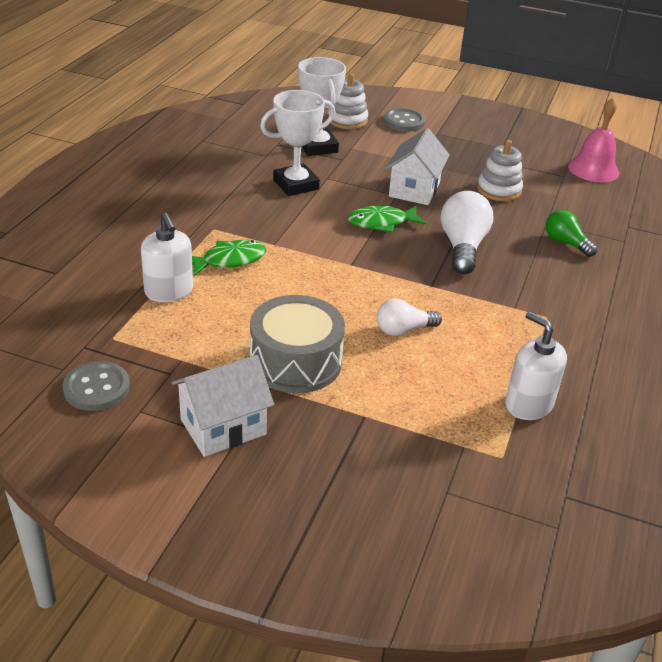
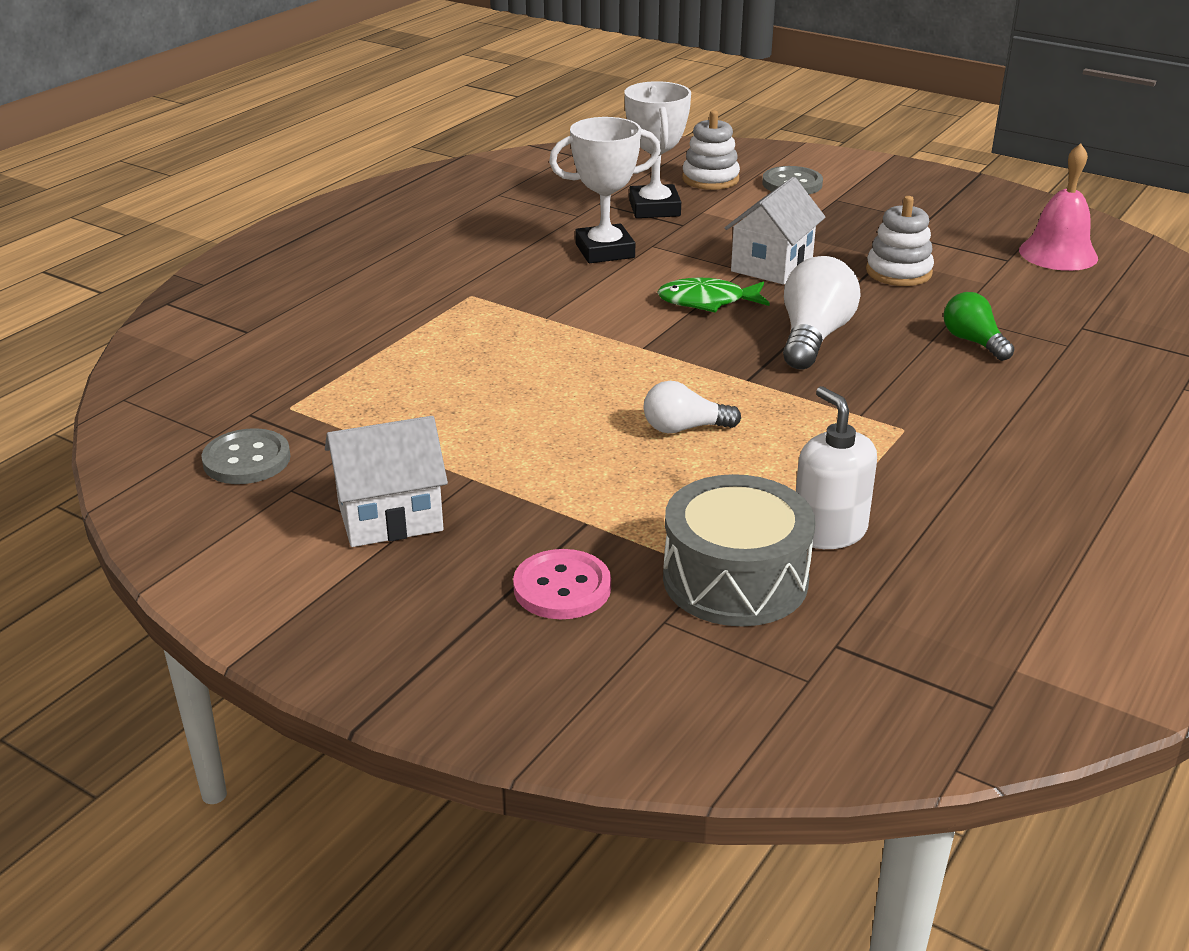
camera: 15 degrees right, 5 degrees down
white soap dispenser [141,213,193,302] -> none
green fish [192,240,266,276] -> none
grey drum [250,295,345,393] -> grey drum moved to [663,474,815,626]
none -> pink button [513,549,611,619]

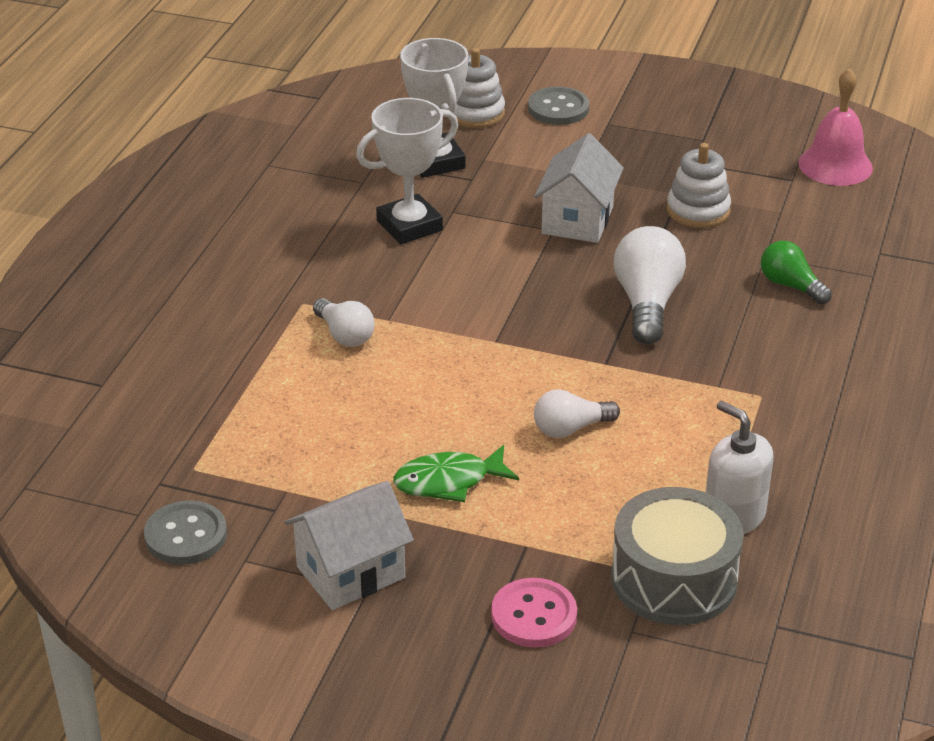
camera: 15 degrees left, 5 degrees up
green fish [657,278,770,312] -> green fish moved to [394,445,519,502]
none -> white light bulb [313,298,375,347]

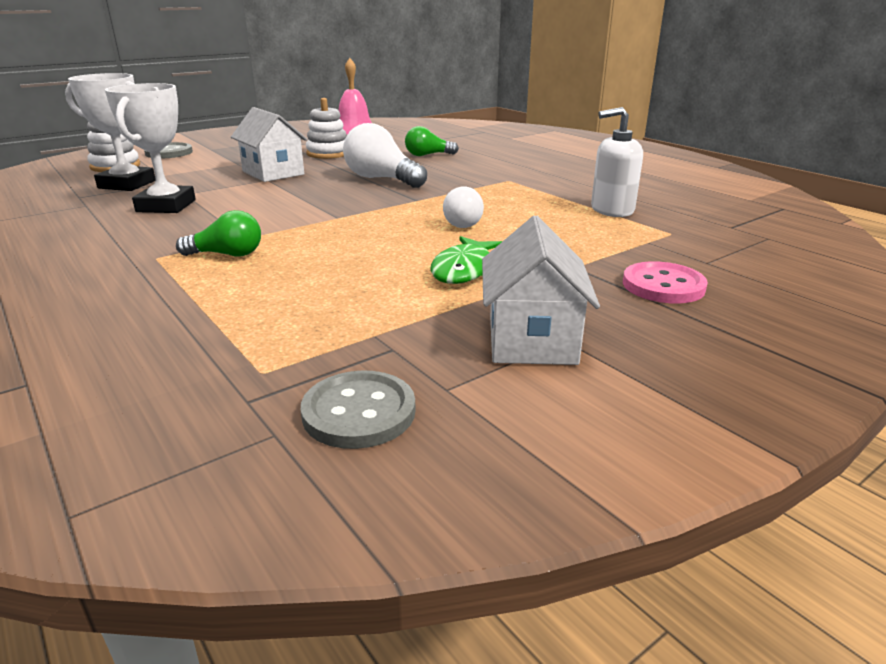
camera: 55 degrees left, 10 degrees down
white light bulb [313,298,375,347] -> green light bulb [176,210,261,257]
grey drum [611,487,744,625] -> none

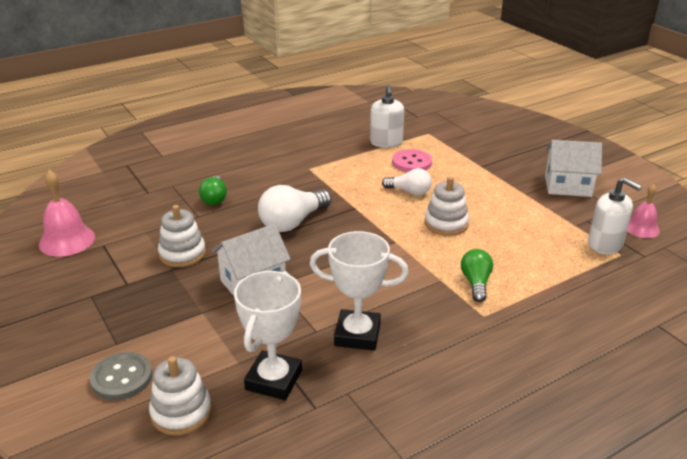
camera: 85 degrees left, 5 degrees up
grey button [301,371,416,449] -> pink bell [627,184,660,238]
green fish [430,236,503,284] -> none
pink button [623,261,708,304] -> pink button moved to [392,149,432,172]
none -> white stacking toy [425,177,469,236]
none -> white soap dispenser [588,177,642,254]

